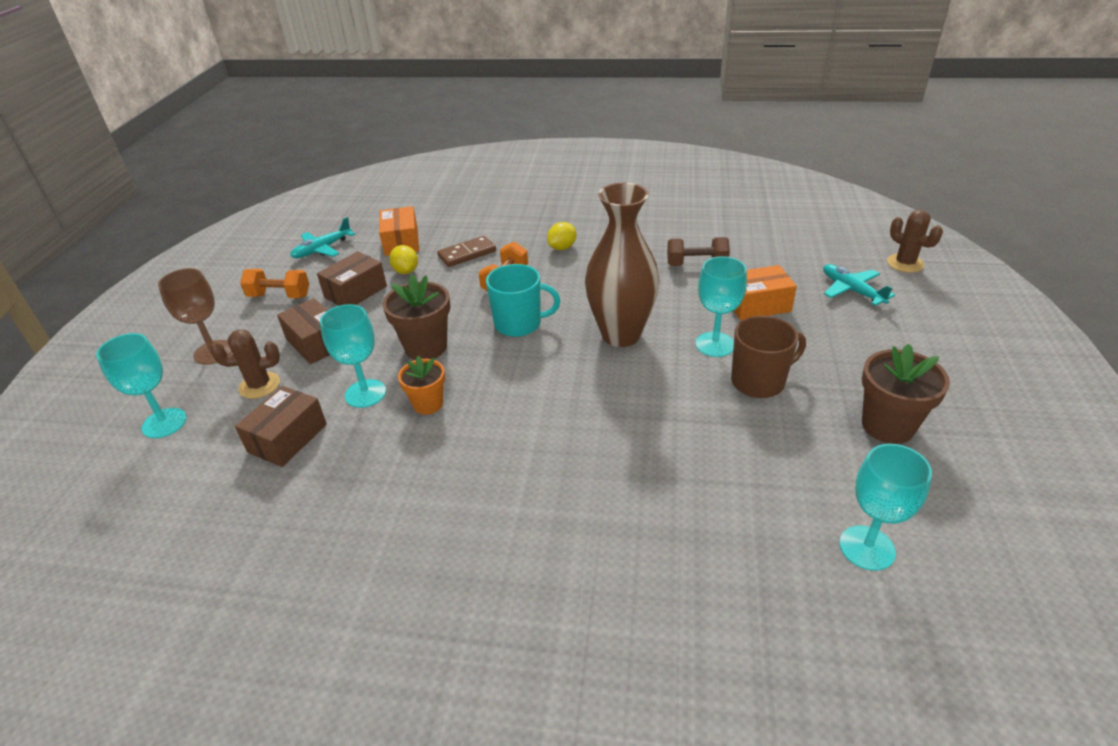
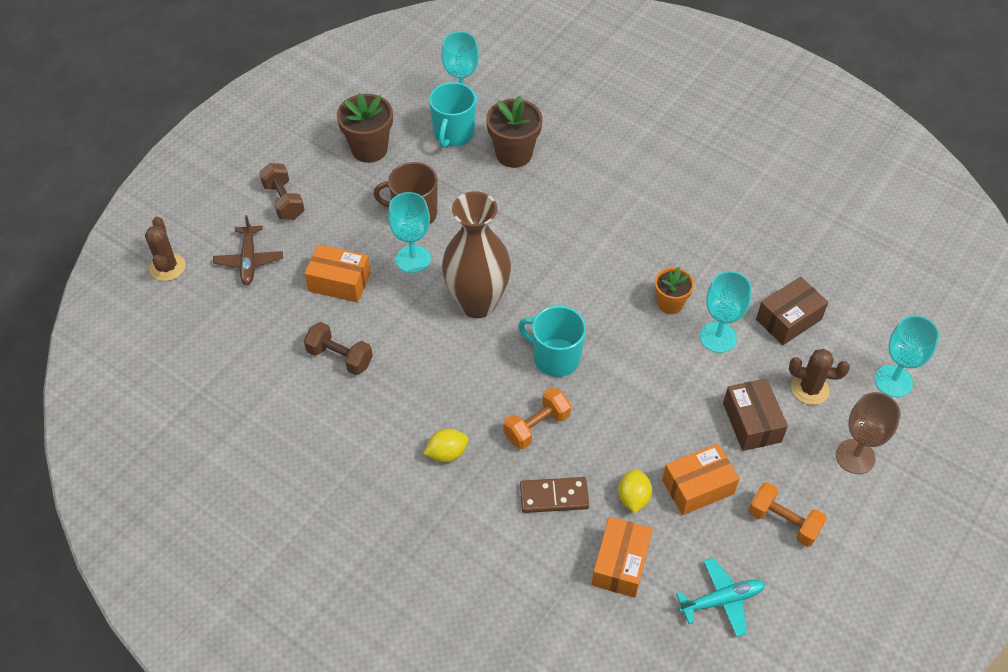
camera: 155 degrees left, 15 degrees up
brown box [317,251,387,306] -> orange box [662,444,740,515]
brown flower pot [383,274,450,360] -> brown flower pot moved to [486,95,542,168]
turquoise plane [823,264,895,306] -> brown plane [213,215,283,286]
none -> brown dumbbell [259,163,305,220]
none -> turquoise mug [429,82,476,148]

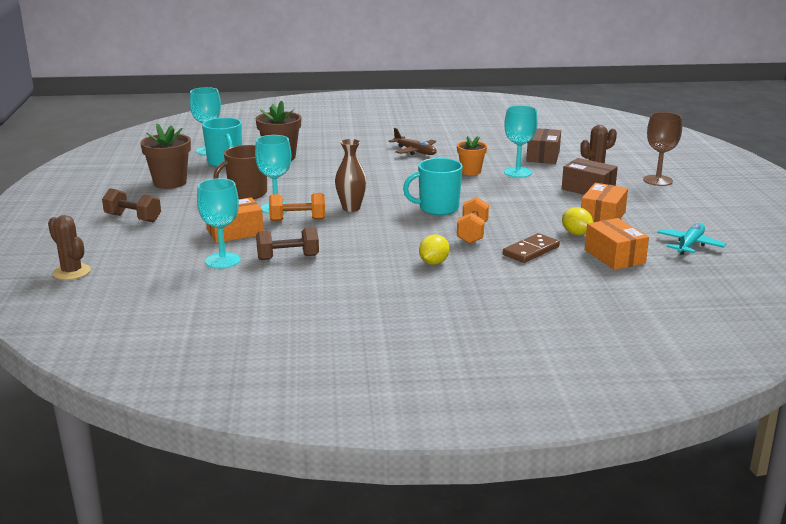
camera: 40 degrees left, 30 degrees down
brown plane [213,215,283,286] -> brown plane moved to [388,128,437,155]
brown vase [442,191,511,318] -> brown vase [335,139,367,212], size x0.55
orange dumbbell [748,482,827,547] -> orange dumbbell moved to [269,193,325,221]
turquoise goblet [875,315,939,397] -> turquoise goblet moved to [197,178,241,269]

